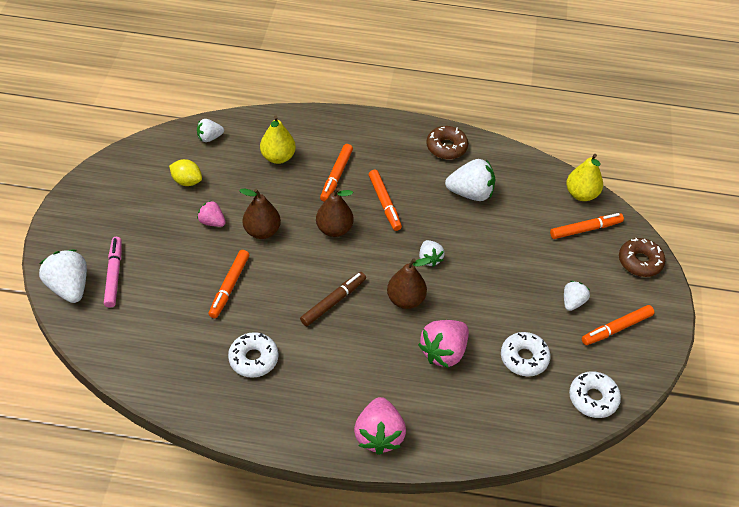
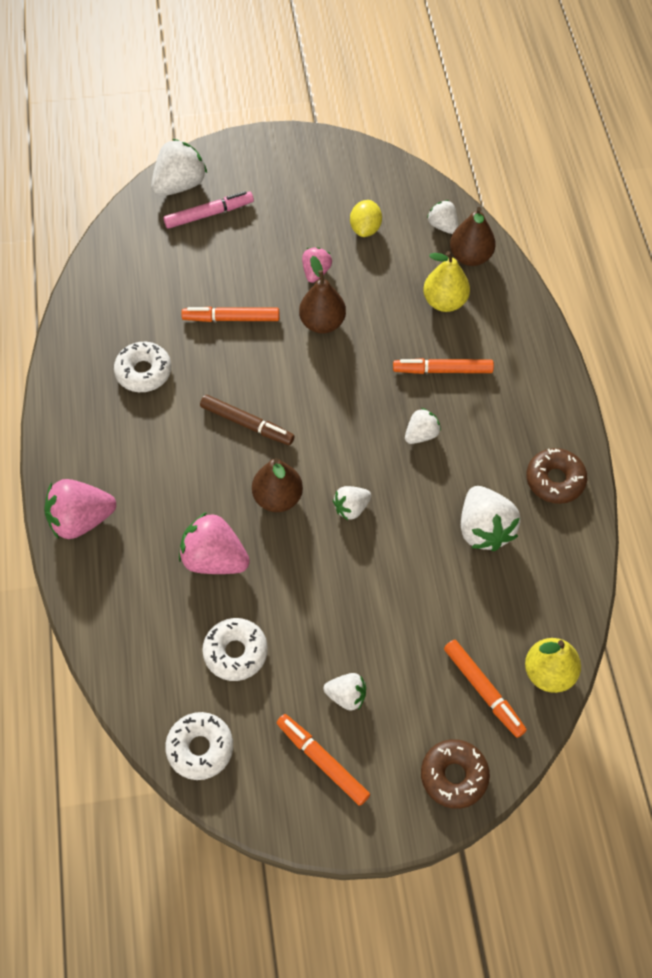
camera: 75 degrees right, 10 degrees up
brown pear [316,187,354,237] -> brown pear moved to [450,207,496,266]
orange marker [369,170,402,231] -> white strawberry [405,408,441,444]

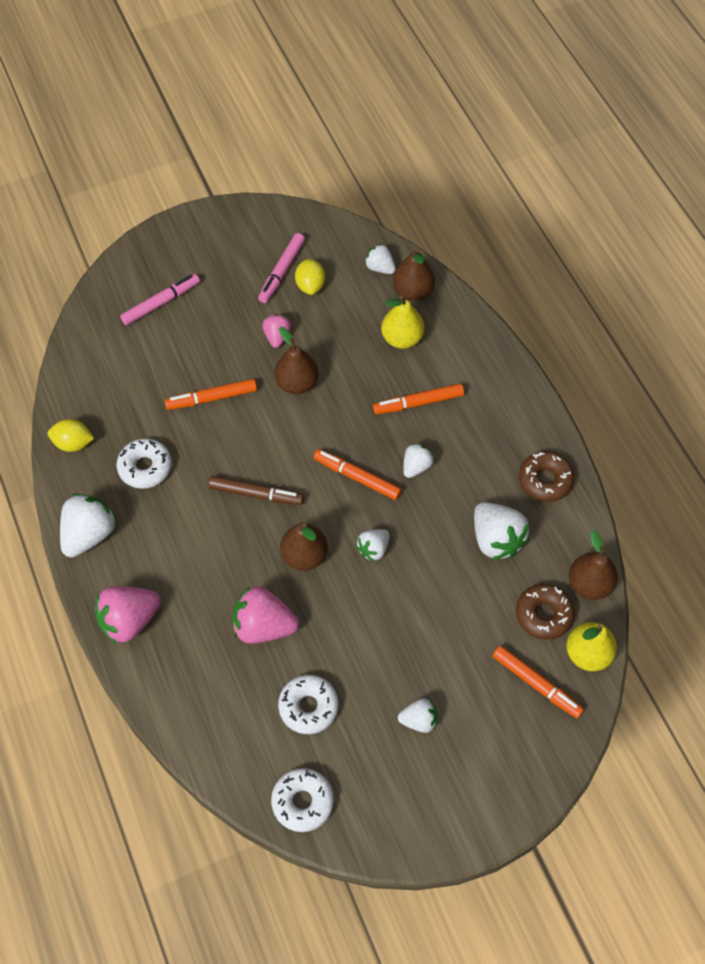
camera: 15 degrees left, 0 degrees up
white strawberry [151,139,207,196] -> white strawberry moved to [60,494,117,558]
orange marker [277,714,370,806] -> orange marker moved to [314,449,402,500]
brown donut [421,739,490,809] -> brown donut moved to [516,584,575,640]
none -> yellow lemon [48,419,94,452]
none -> pink marker [258,233,305,303]
none -> brown pear [569,530,618,600]

